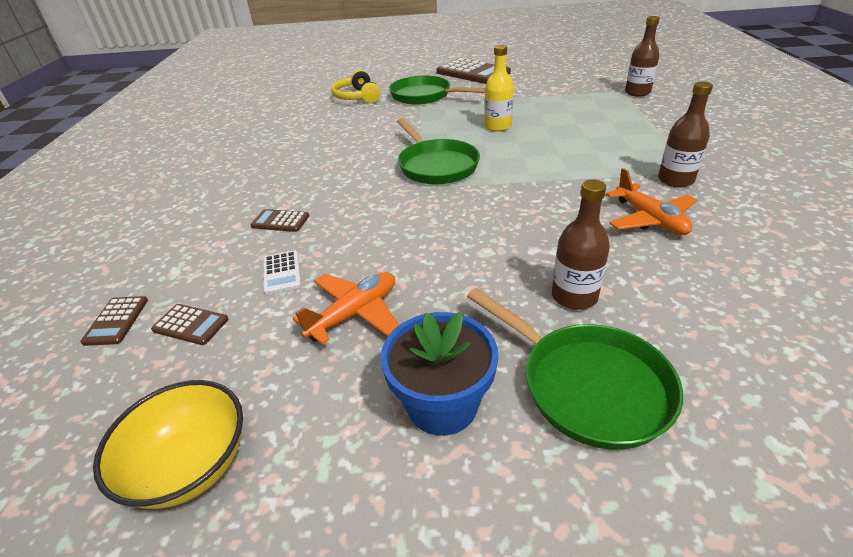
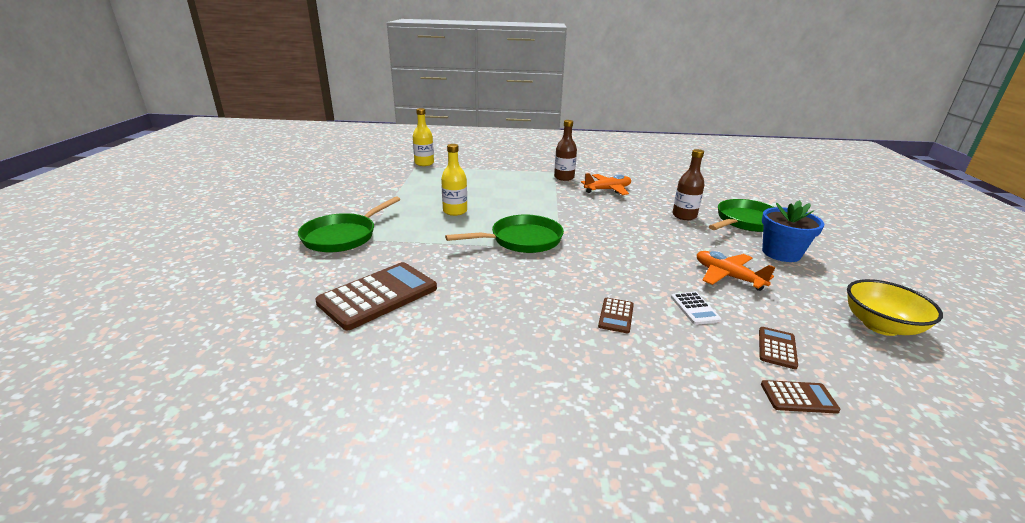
camera: 90 degrees left, 10 degrees down
white calculator [263,251,301,295] -> white calculator turned 90 degrees clockwise [671,292,722,325]
yellow headphones [331,70,380,103] -> none
brown calculator [436,58,511,84] -> brown calculator moved to [315,262,437,330]
brown bottle [625,16,660,97] -> yellow bottle [413,108,434,166]

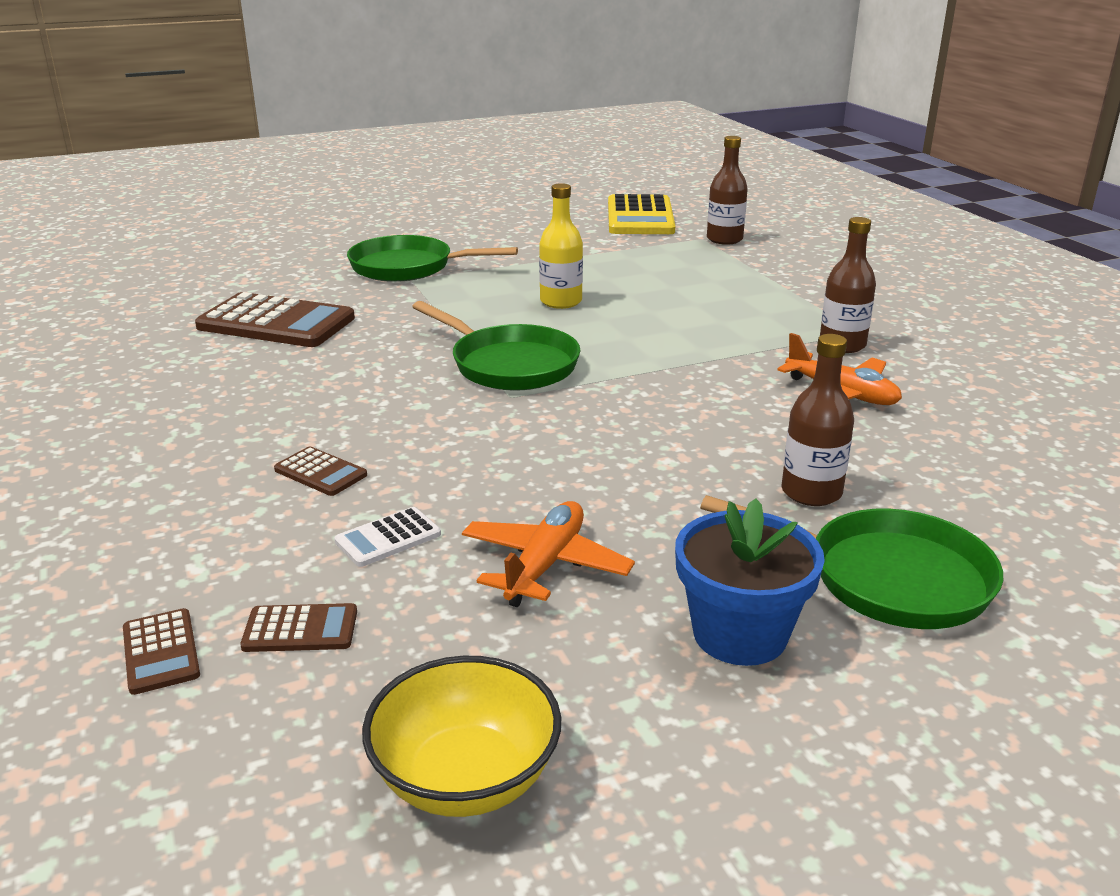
camera: 65 degrees right, 0 degrees up
yellow bottle [413,108,434,166] -> brown bottle [707,136,748,245]
brown calculator [598,298,634,333] -> brown calculator turned 135 degrees counterclockwise [274,447,367,496]
none -> yellow calculator [608,194,675,234]

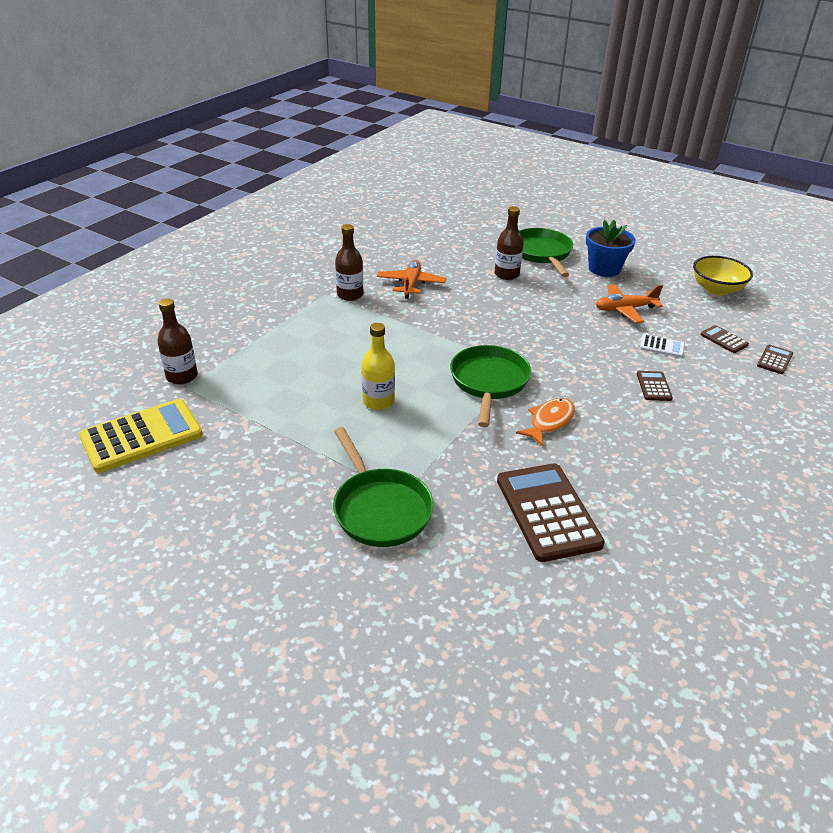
camera: 125 degrees left, 10 degrees up
none -> orange fish [516,398,575,446]

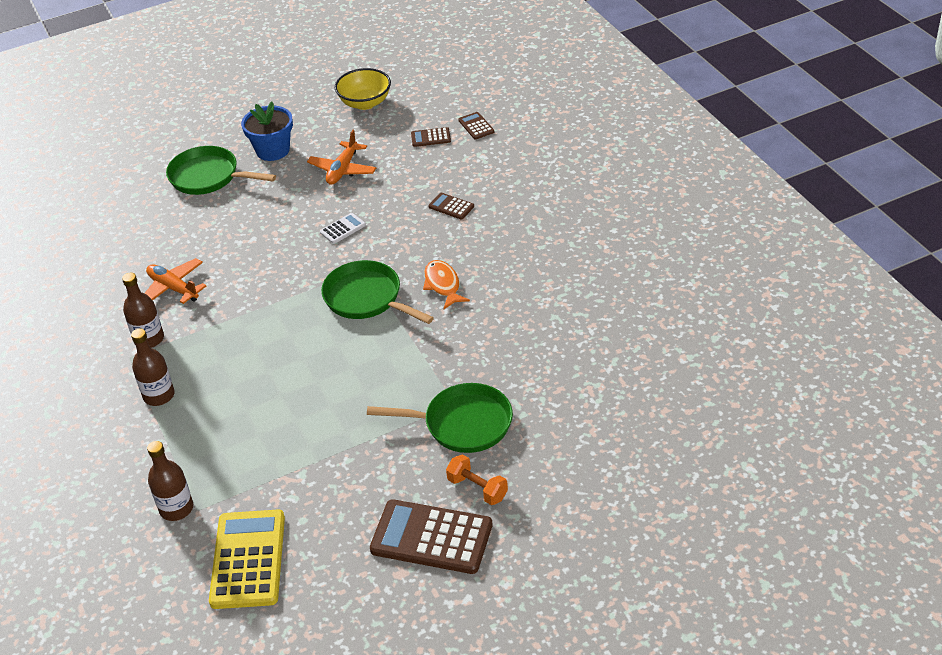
camera: 55 degrees left, 5 degrees up
yellow bottle [361,323,395,410] -> none
brown bottle [495,206,524,280] -> brown bottle moved to [131,328,175,406]
brown calculator [497,463,605,562] -> brown calculator moved to [370,499,493,574]
white calculator [640,334,685,358] -> white calculator moved to [320,213,366,244]
none -> orange dumbbell [446,454,508,505]

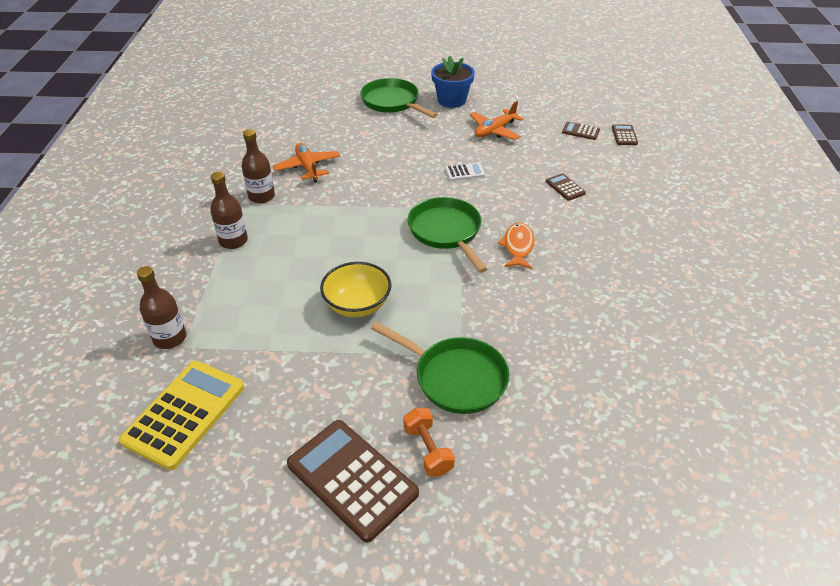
camera: 25 degrees right, 0 degrees up
yellow bowl [335,68,391,110] -> yellow bowl moved to [320,262,391,317]

